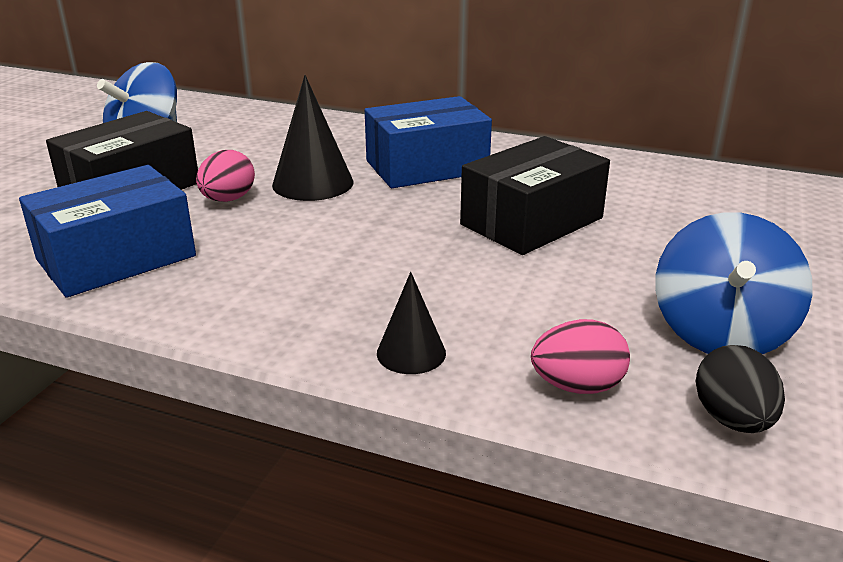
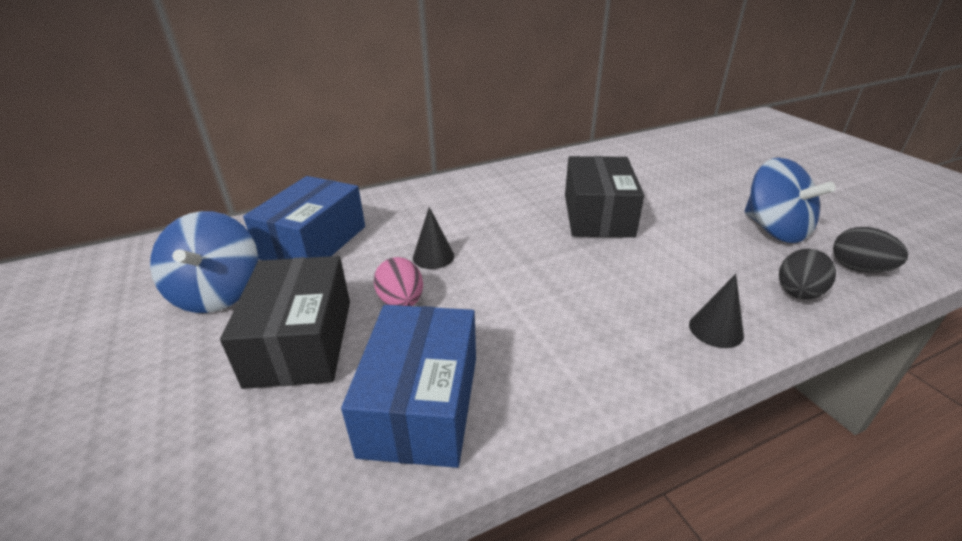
camera: 45 degrees left, 5 degrees up
black cone [272,75,354,201] -> black cone [413,207,454,269], size x0.60
blue box [365,96,492,188] -> blue box moved to [243,176,365,260]
pink egg [531,319,630,394] -> black egg [779,249,836,299]

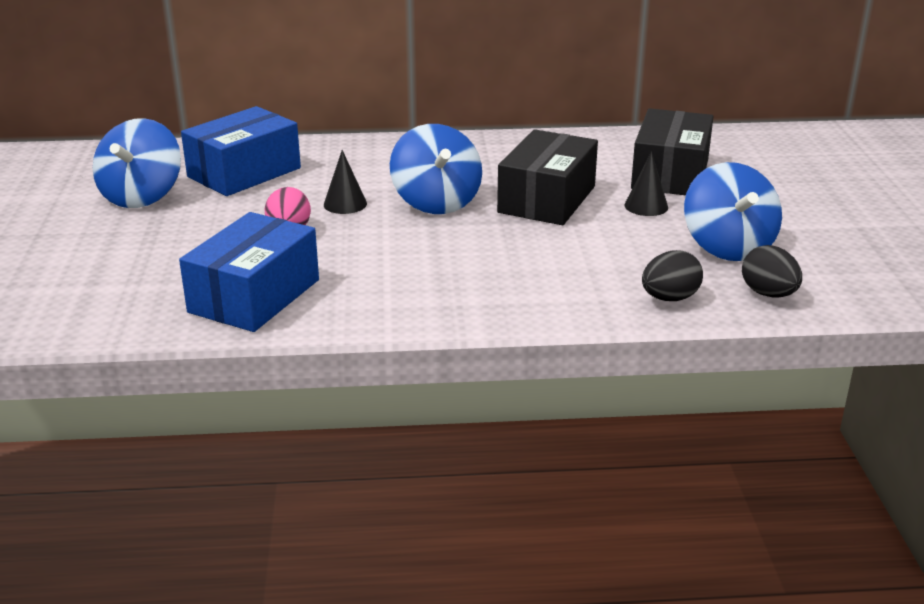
camera: 20 degrees right, 5 degrees down
black box [220,256,350,389] -> black box moved to [631,108,714,195]
black cone [689,274,744,348] -> black cone moved to [624,152,668,216]
none -> blue spinning top [390,124,482,214]

